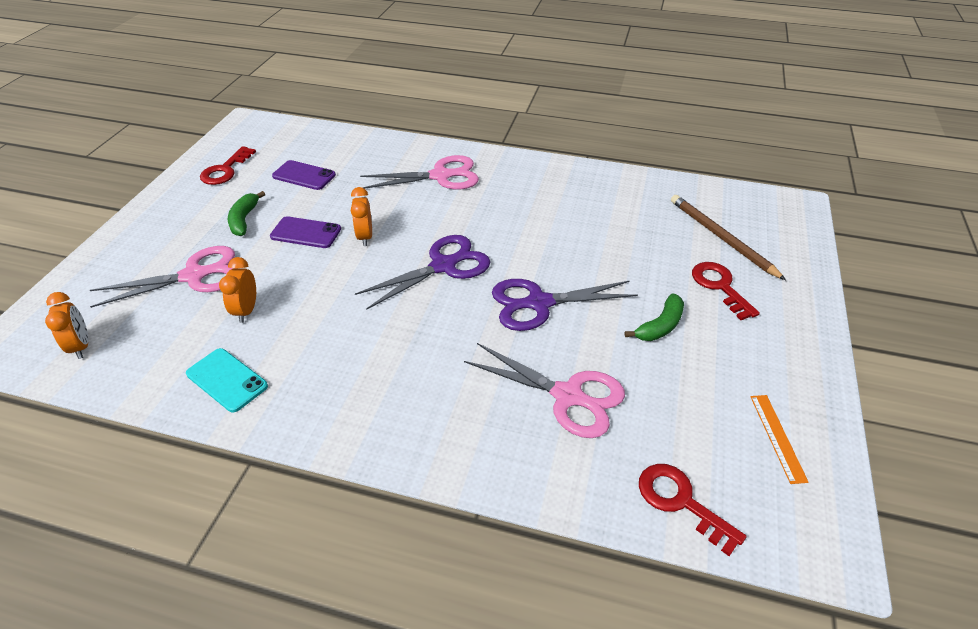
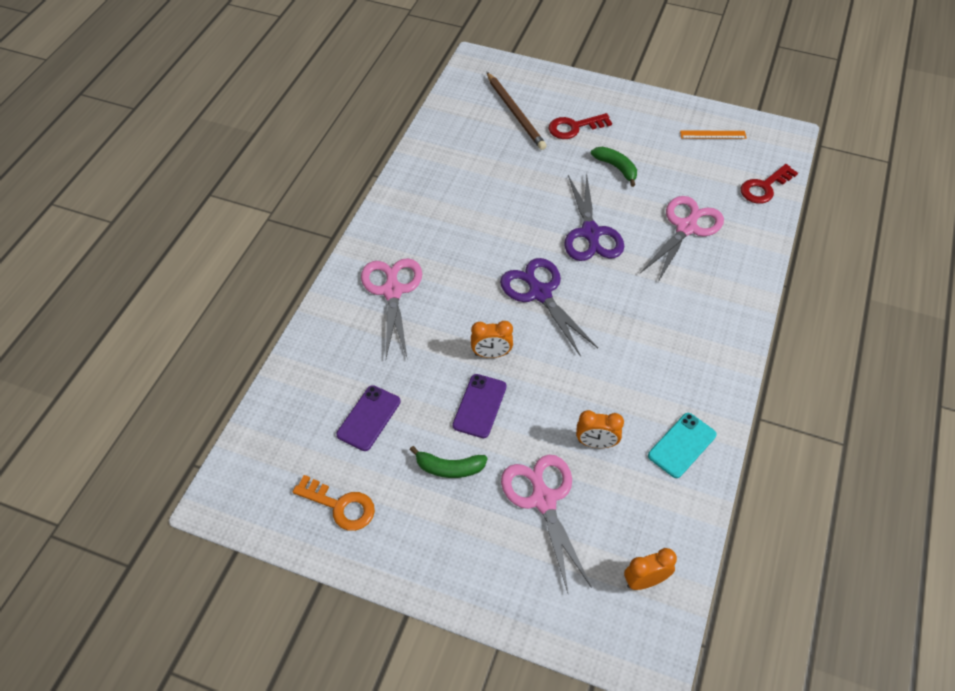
camera: 85 degrees left, 10 degrees up
red key [200,146,256,185] -> orange key [293,475,375,531]
brown pencil [671,195,786,280] -> brown pencil turned 90 degrees counterclockwise [487,72,547,150]

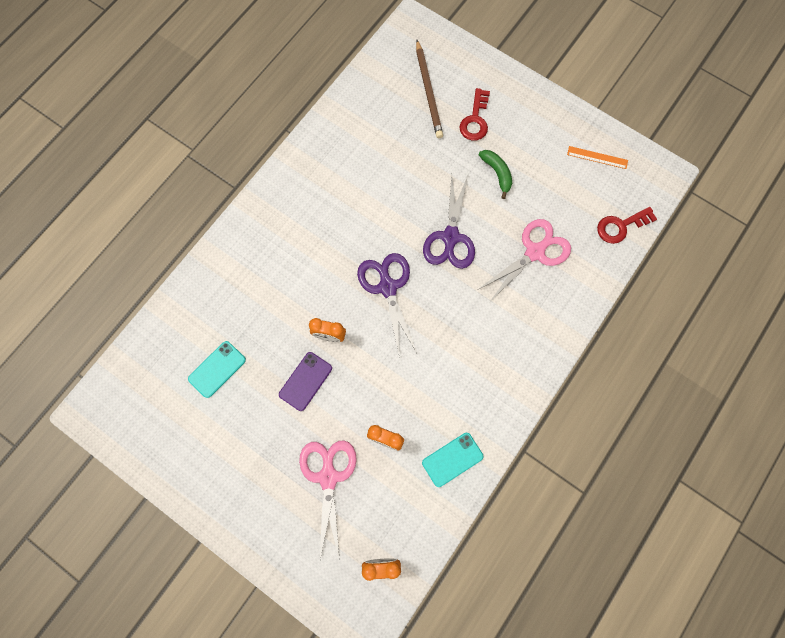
camera: 15 degrees right, 20 degrees up
orange key [293,475,375,531] -> none
purple phone [336,385,401,451] -> turquoise phone [188,341,246,398]
pink scissors [361,258,422,360] -> none
green banana [410,446,487,478] -> none
red key [548,113,612,139] -> red key turned 75 degrees counterclockwise [460,88,490,141]

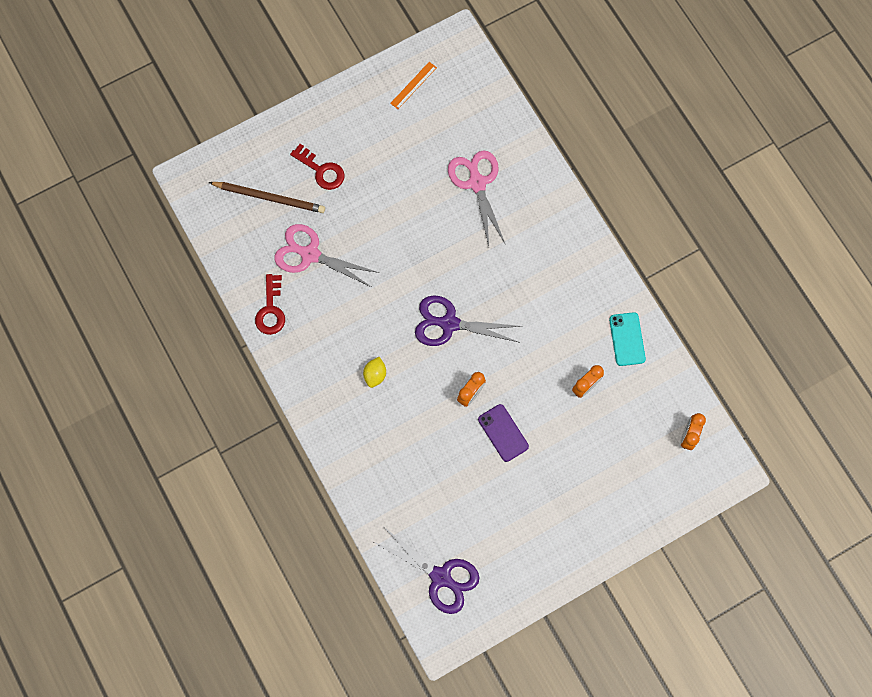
camera: 65 degrees left, 0 degrees up
turquoise phone [188,341,246,398] -> none
pink scissors [299,440,357,561] -> pink scissors moved to [274,224,379,287]
purple scissors [423,175,475,269] -> purple scissors moved to [374,527,480,614]
green banana [479,150,512,199] -> none
red key [597,207,657,244] -> red key moved to [255,274,285,335]
none -> yellow lemon [363,356,386,388]

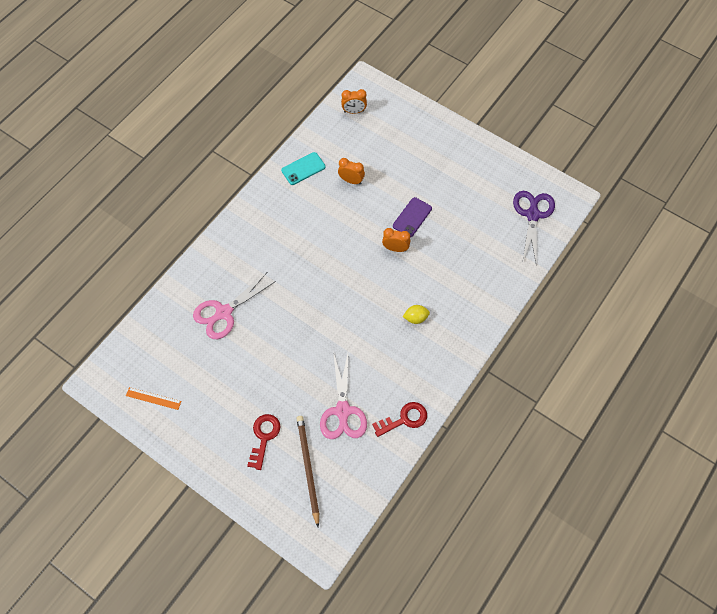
camera: 115 degrees left, 10 degrees down
purple scissors [415,296,522,346] -> none

